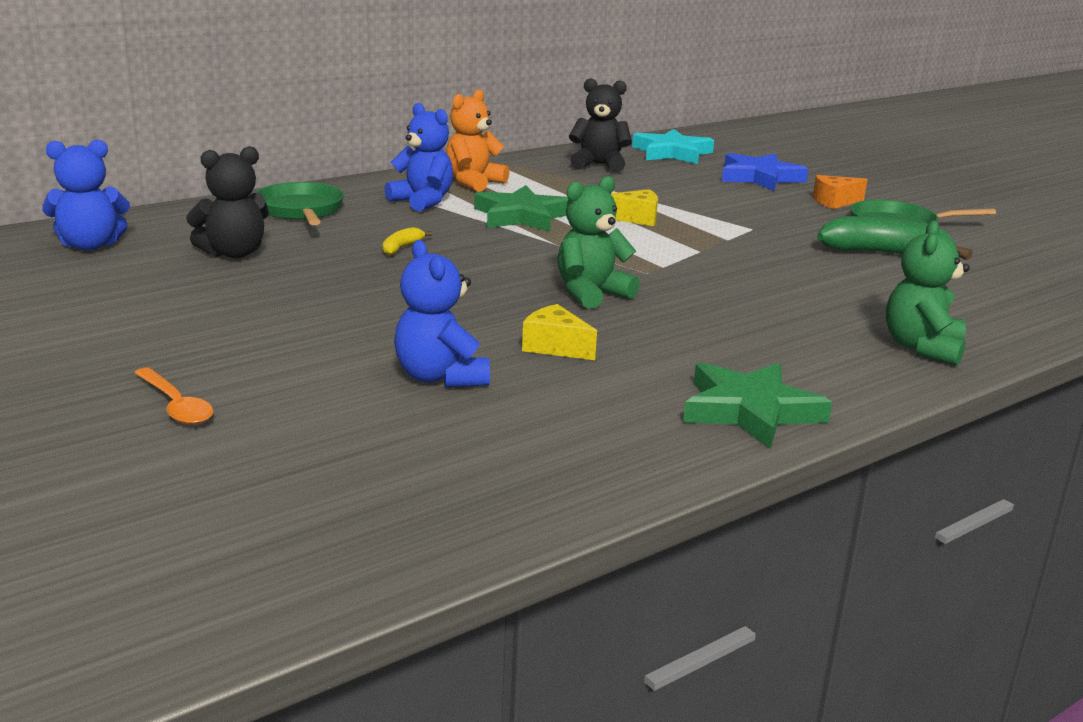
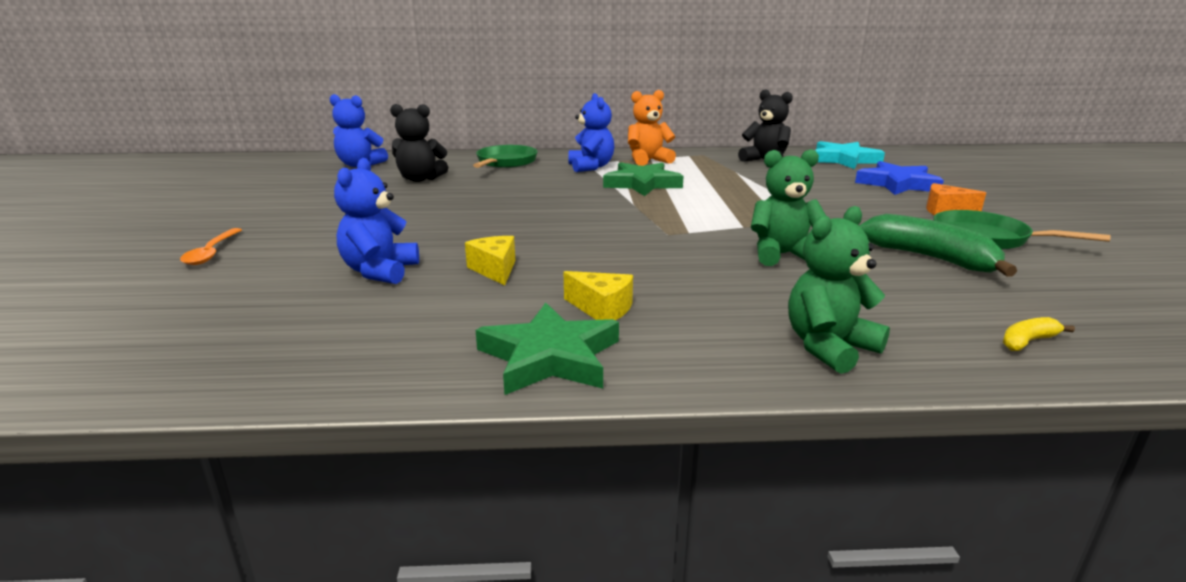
camera: 35 degrees right, 0 degrees up
yellow banana [382,227,432,255] -> yellow banana moved to [1002,317,1075,351]
green teddy bear [558,176,640,309] -> green teddy bear moved to [751,149,826,266]
yellow cheese [611,189,658,226] -> yellow cheese moved to [564,271,633,320]

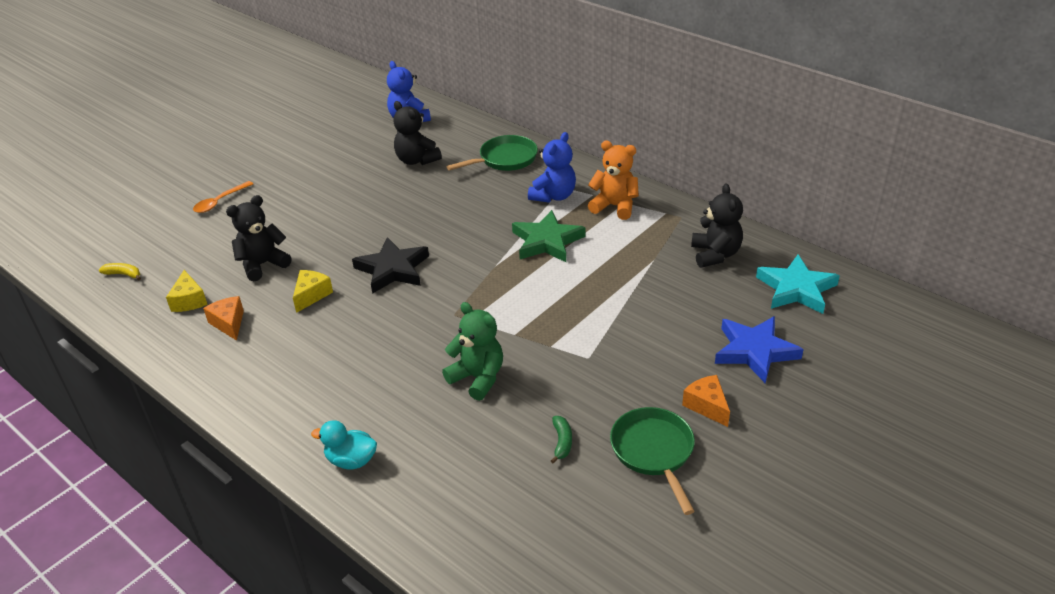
camera: 45 degrees right, 15 degrees up
blue teddy bear [334,158,419,284] -> black teddy bear [226,195,291,281]
green star [476,302,619,395] -> none
yellow cheese [564,271,633,320] -> yellow cheese moved to [166,270,208,312]
green teddy bear [788,206,890,374] -> turquoise duck [311,420,377,470]
green banana [860,214,1017,277] -> green banana [551,416,572,464], size x0.46
yellow banana [1002,317,1075,351] -> yellow banana moved to [99,263,141,280]
none -> orange cheese [203,296,244,341]
none -> black star [352,237,429,294]

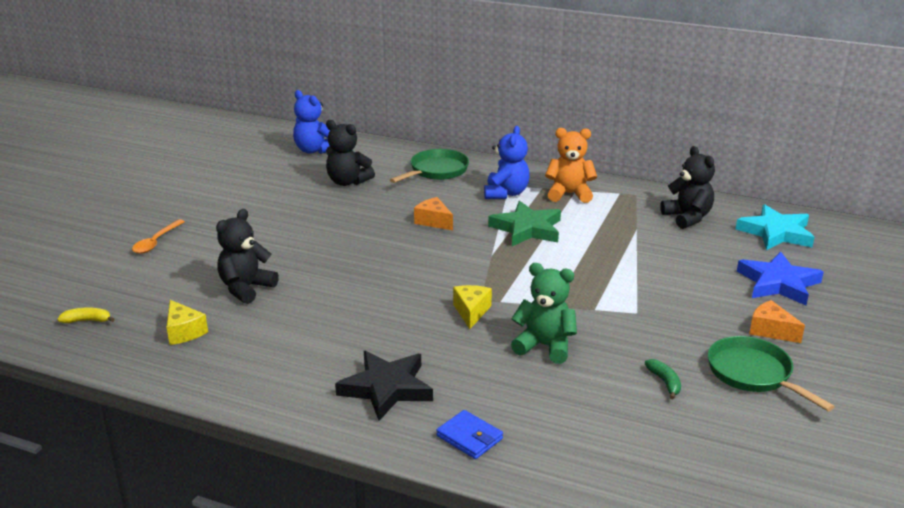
camera: 20 degrees left, 10 degrees down
orange cheese [203,296,244,341] -> orange cheese moved to [414,197,453,230]
yellow cheese [293,270,333,313] -> yellow cheese moved to [453,285,492,329]
turquoise duck [311,420,377,470] -> blue wallet [436,410,503,459]
black star [352,237,429,294] -> black star moved to [335,351,433,421]

